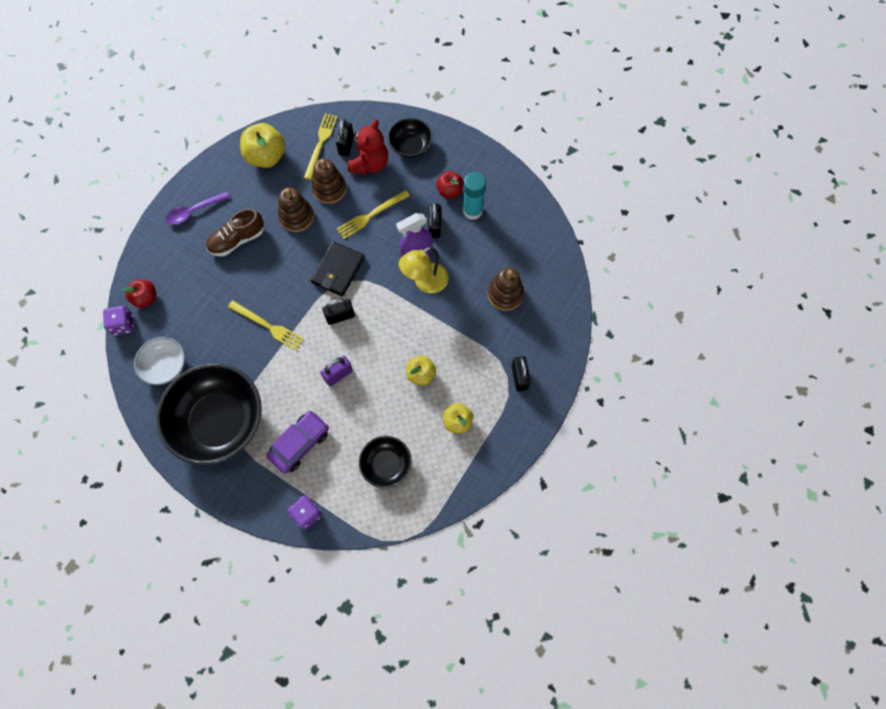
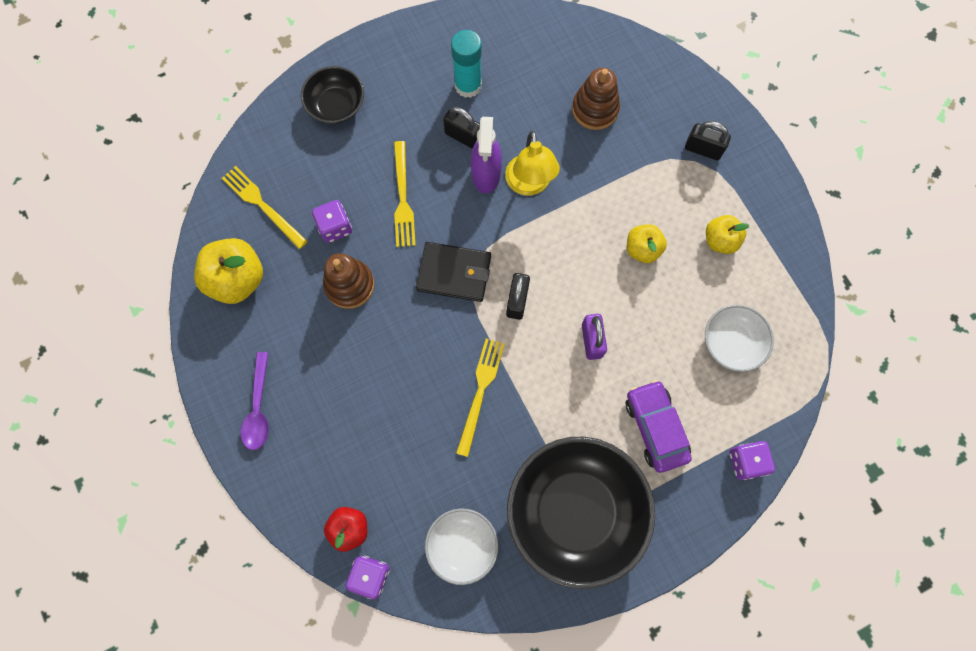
camera: 60 degrees left, 5 degrees up
brown shoe [206,209,264,256] -> none
yellow fork [228,300,304,351] -> yellow fork turned 45 degrees counterclockwise [456,338,505,457]
black wallet [310,241,365,297] -> black wallet turned 45 degrees counterclockwise [416,242,491,302]
brown stacking toy [311,159,347,204] -> purple dice [312,200,352,243]
black padlock [336,119,354,156] -> none
red teddy bear [348,119,388,175] -> none
black bowl [359,436,412,488] -> white bowl [705,305,774,372]
red apple [436,171,464,198] -> none

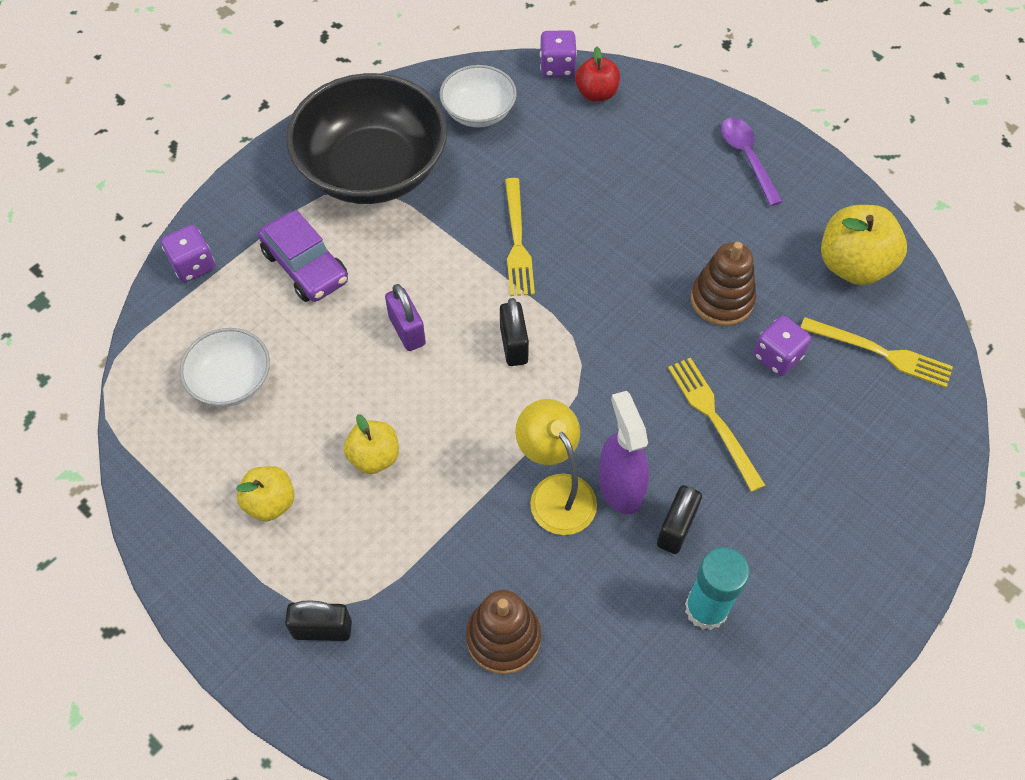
camera: 160 degrees right, 15 degrees down
black bowl [301,66,364,124] -> none
black wallet [416,242,491,302] -> none
black padlock [443,107,480,149] -> black padlock turned 75 degrees counterclockwise [657,485,702,554]

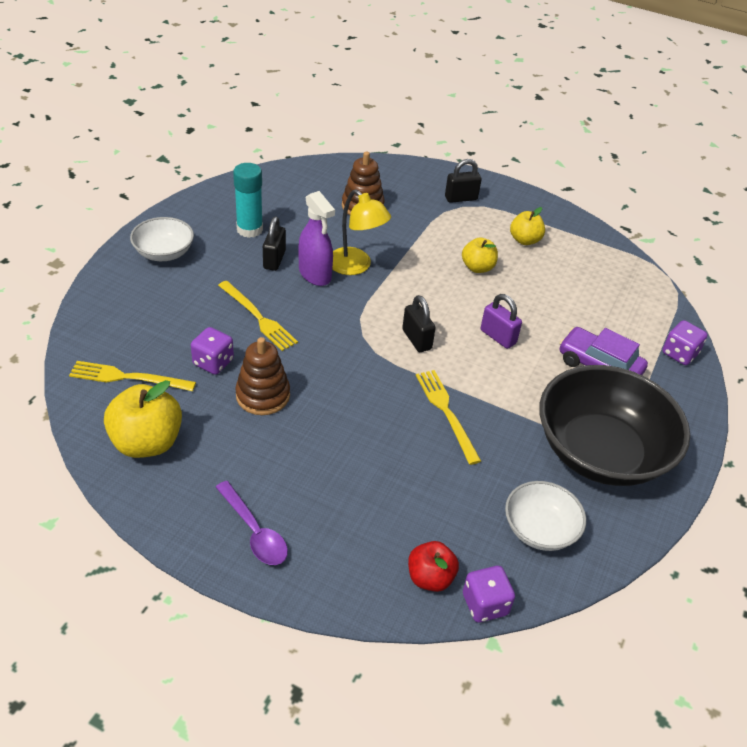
camera: 160 degrees right, 15 degrees down
white bowl [180,328,270,407] -> white bowl moved to [130,217,194,261]

